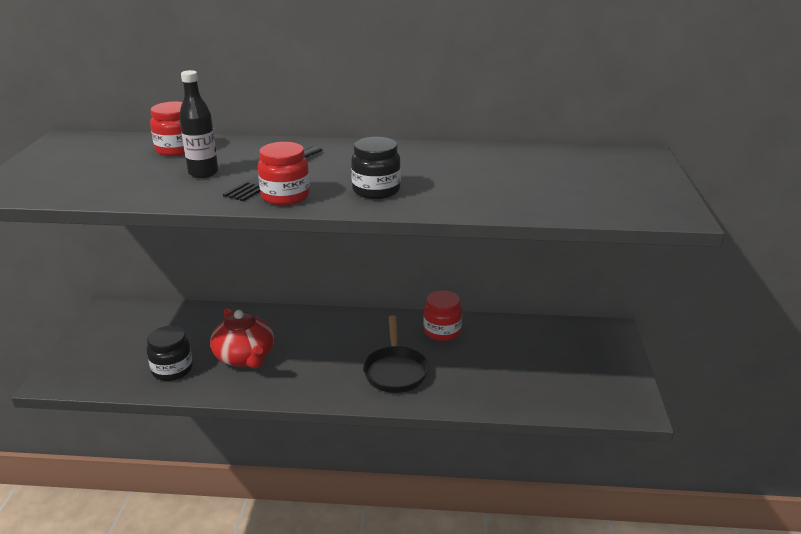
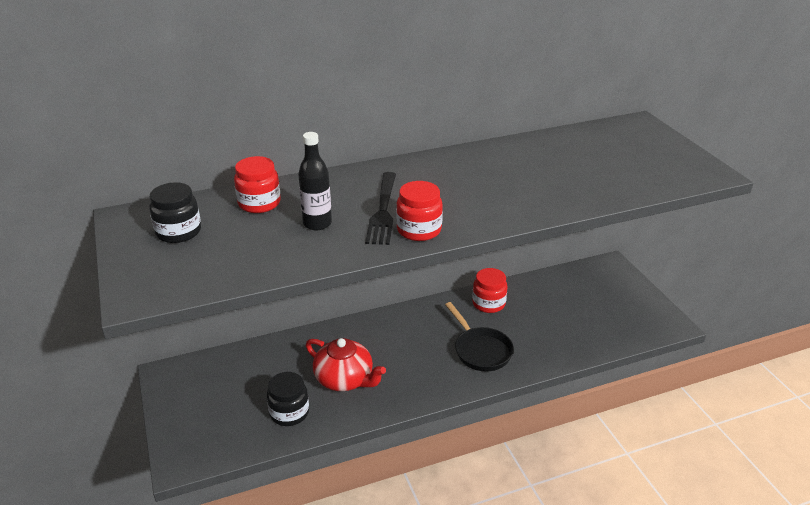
camera: 25 degrees left, 5 degrees up
black jar [351,137,401,199] -> black jar moved to [149,182,201,243]

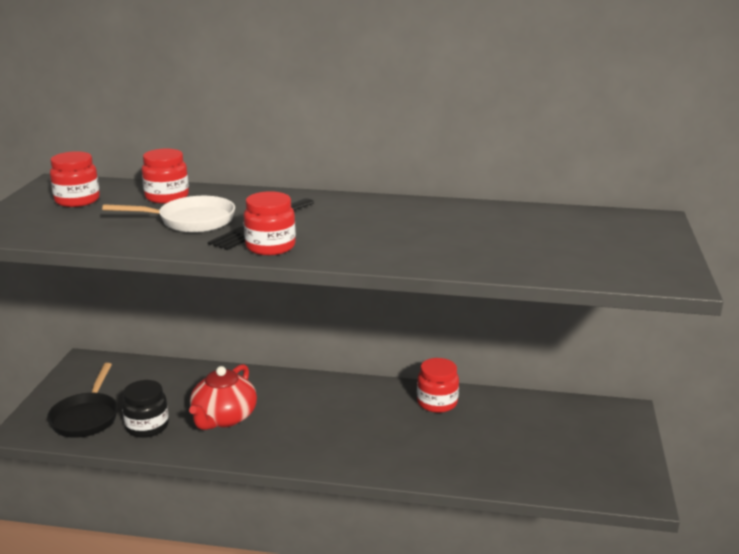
camera: 30 degrees right, 10 degrees down
black jar [149,182,201,243] -> red jar [50,151,100,207]
black bottle [298,132,332,230] -> white pan [102,196,235,233]
red teapot [306,338,386,391] -> red teapot turned 45 degrees clockwise [189,364,257,430]
black pan [445,302,514,371] -> black pan moved to [47,363,118,438]

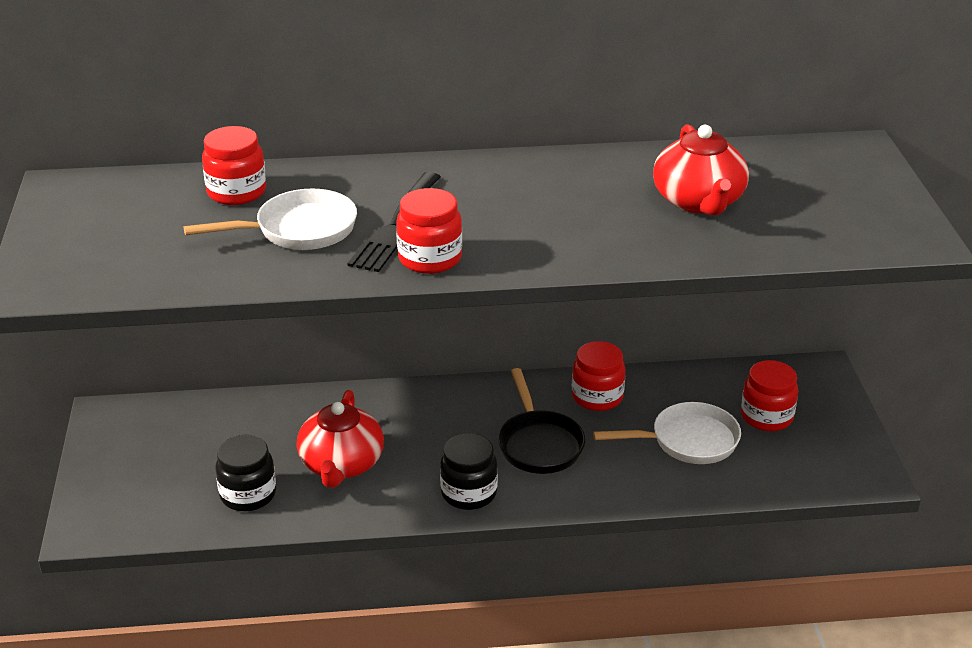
camera: 15 degrees left, 10 degrees up
black pan [47,363,118,438] -> black pan moved to [498,368,585,474]
red jar [50,151,100,207] -> red jar moved to [741,360,798,431]
none -> black jar [440,433,498,510]
none -> white pan [593,402,741,464]
none -> red teapot [653,125,749,215]

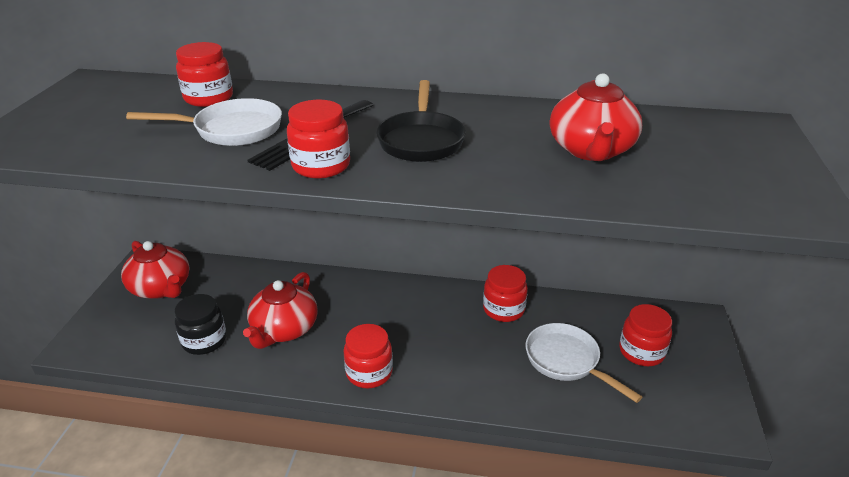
camera: 15 degrees right, 0 degrees up
black jar [440,433,498,510] -> red jar [344,324,393,388]
black pan [498,368,585,474] -> black pan moved to [376,80,466,162]
white pan [593,402,741,464] -> white pan turned 135 degrees counterclockwise [526,323,642,403]
none -> red teapot [121,241,190,299]

